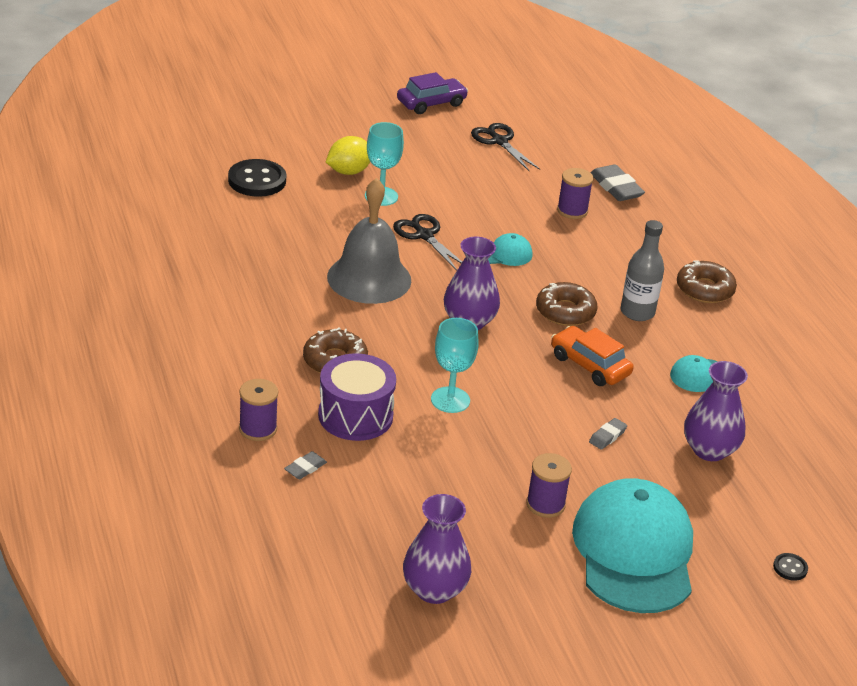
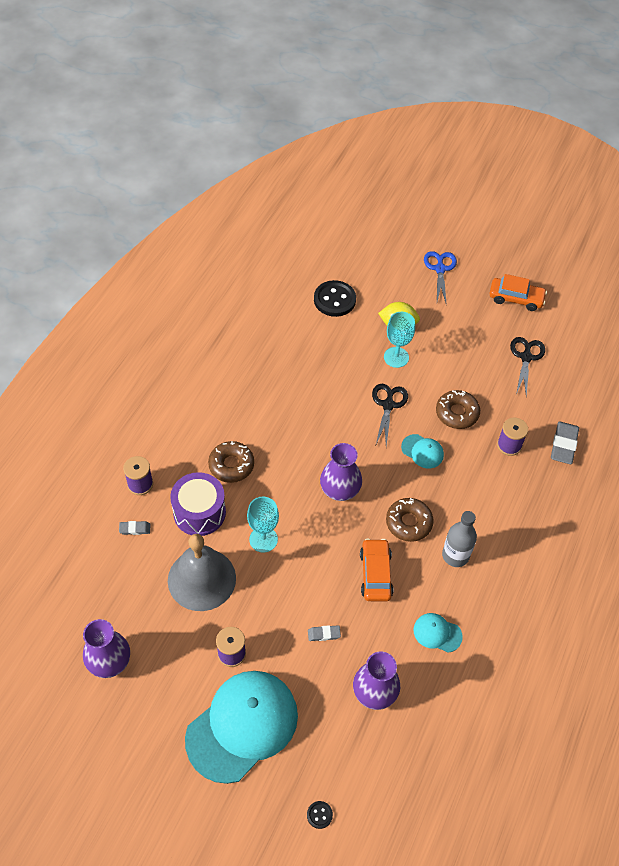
camera: 45 degrees right, 20 degrees up
grey bell [327,178,411,304] -> grey bell moved to [168,534,236,611]
purple car [397,72,468,114] -> orange car [489,274,547,311]
brown donut [677,260,737,303] -> brown donut moved to [436,390,480,429]
none -> blue scissors [424,251,457,305]

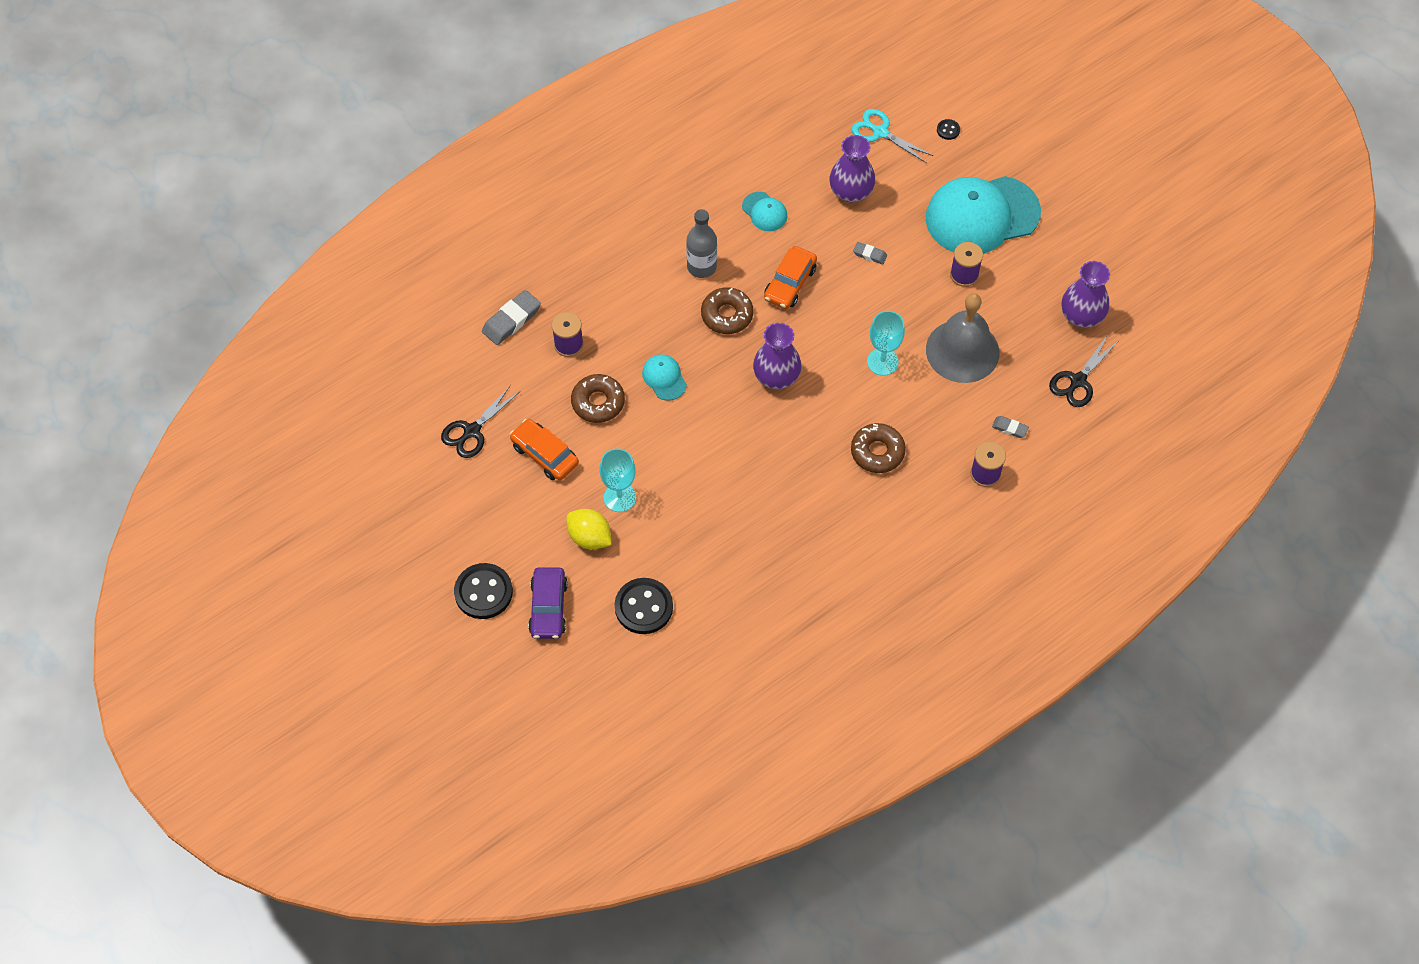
camera: 150 degrees left, 5 degrees up
purple drum [170,472,226,536] -> none
black scissors [372,384,408,446] -> black scissors moved to [1049,336,1117,407]
blue scissors [424,251,457,305] -> black button [454,563,513,619]
orange car [489,274,547,311] -> orange car moved to [510,419,579,480]
none -> purple car [528,567,568,639]
none -> turquoise scissors [851,109,933,163]

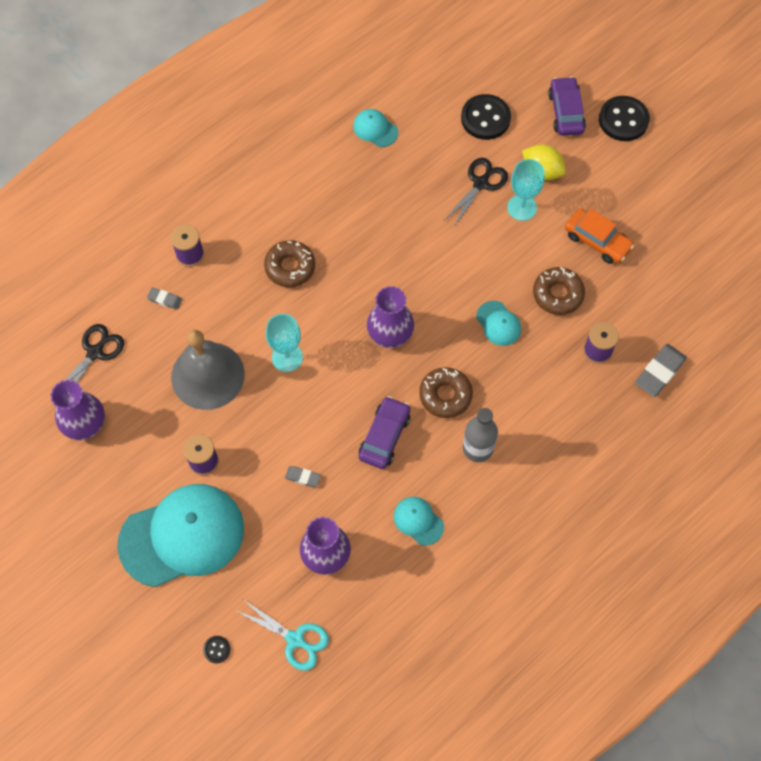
camera: 175 degrees right, 5 degrees up
black scissors [441,385,519,458] -> black scissors moved to [445,158,508,227]
orange car [764,246,817,309] -> purple car [359,396,410,469]
none -> turquoise cap [353,109,398,147]

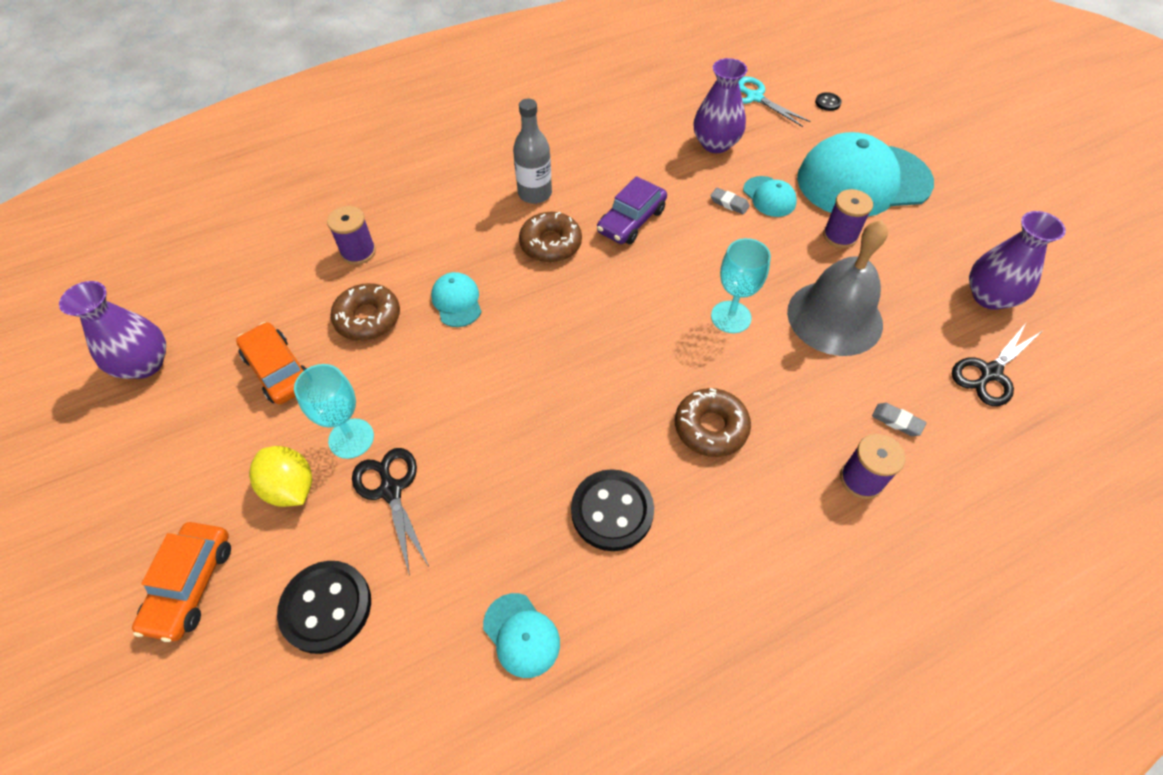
camera: 165 degrees left, 10 degrees down
purple vase [367,286,414,348] -> purple vase moved to [59,281,166,379]
turquoise cap [394,497,444,546] -> turquoise cap moved to [743,176,797,217]
black scissors [445,158,508,227] -> black scissors turned 105 degrees clockwise [352,448,429,576]
purple car [548,76,586,136] -> orange car [132,522,231,642]
black button [599,96,650,141] -> black button moved to [571,469,654,551]
grey eraser [635,344,687,397] -> none

